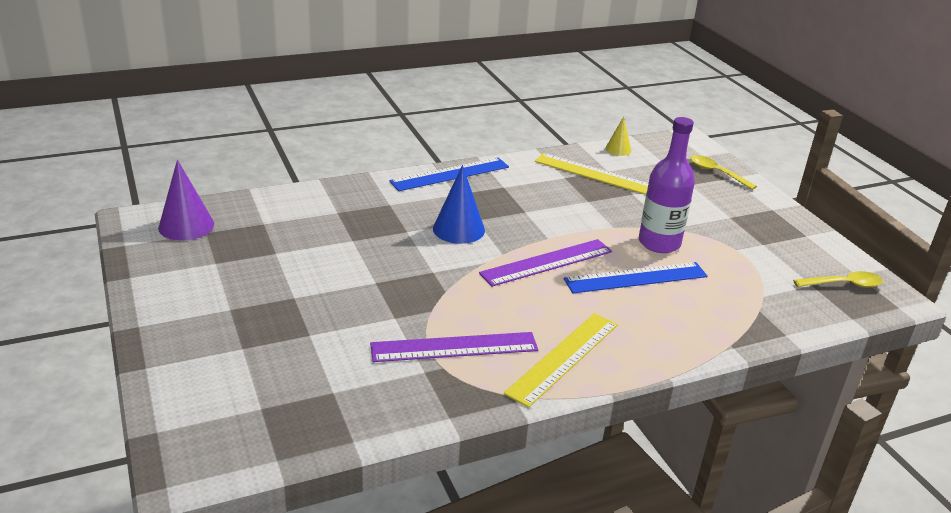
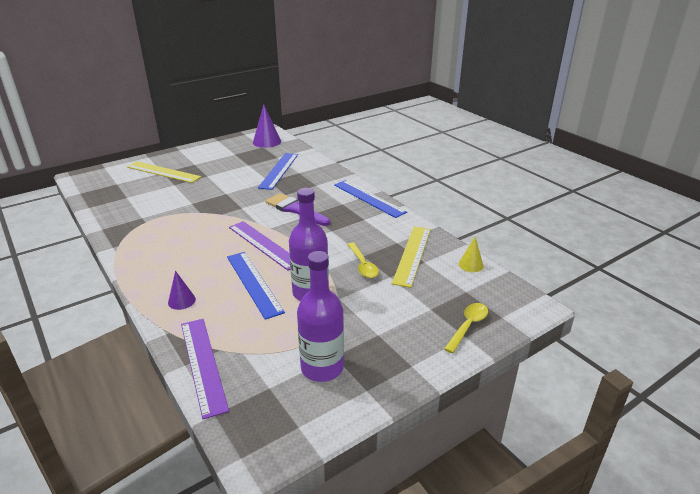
camera: 80 degrees right, 0 degrees up
purple ruler [370,332,538,362] -> purple ruler moved to [181,319,229,419]
blue cone [433,165,485,244] -> purple brush [266,193,330,226]
yellow ruler [504,313,618,408] -> yellow ruler moved to [127,161,201,183]
yellow spoon [793,271,883,288] -> yellow spoon moved to [347,242,379,278]
none -> purple cone [168,271,196,310]
none -> blue ruler [258,153,298,190]
none -> purple bottle [297,251,344,382]

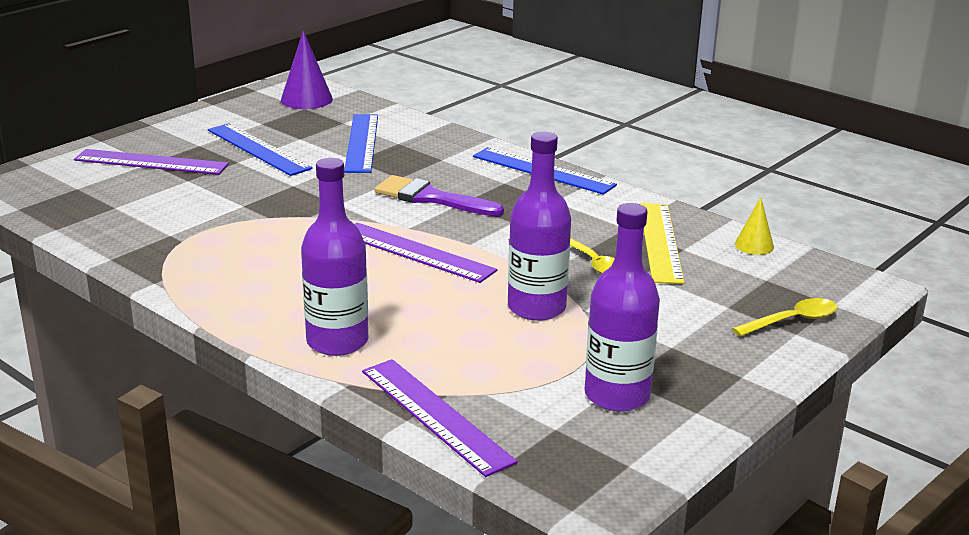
camera: 15 degrees left, 5 degrees down
yellow ruler [127,161,201,183] -> purple ruler [74,149,229,175]
purple cone [168,271,196,310] -> purple bottle [301,158,368,356]
blue ruler [227,252,285,320] -> blue ruler moved to [208,123,313,176]
yellow spoon [444,303,488,353] -> yellow spoon turned 45 degrees clockwise [732,298,838,337]

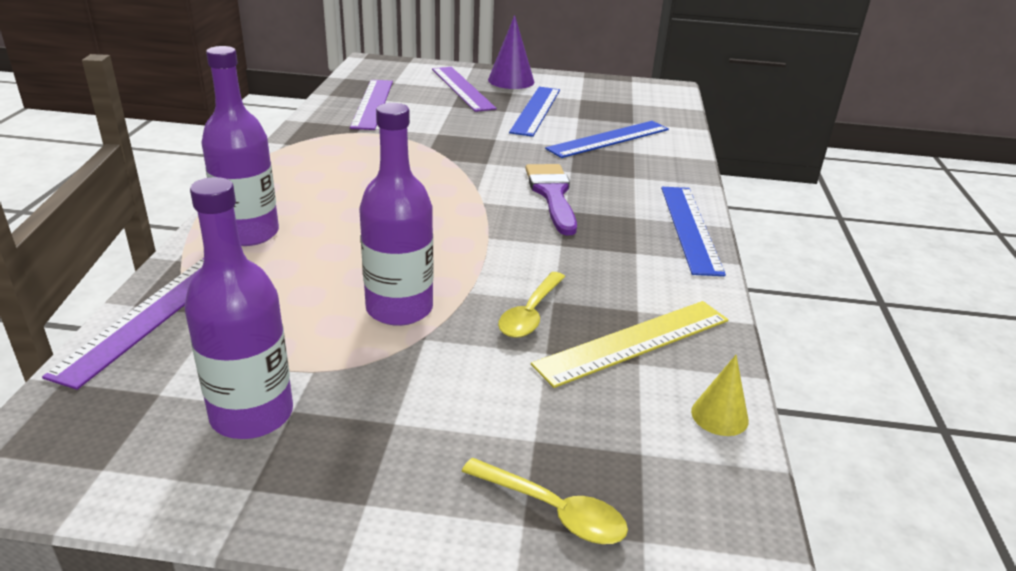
camera: 55 degrees right, 5 degrees up
purple cone [281,30,333,109] -> purple cone moved to [488,15,534,89]
purple ruler [355,223,498,283] -> purple ruler moved to [350,80,393,130]

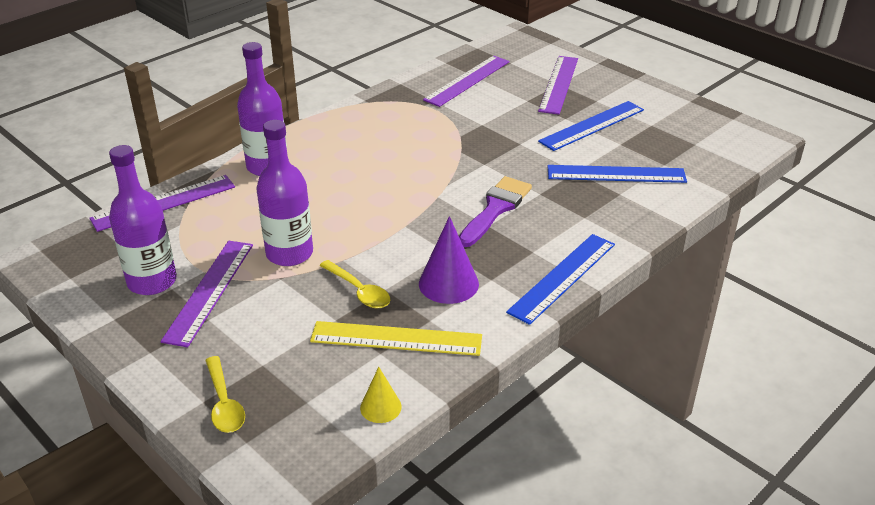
camera: 40 degrees right, 5 degrees up
purple cone [488,15,534,89] -> purple cone moved to [419,216,479,304]
yellow spoon [498,272,565,338] -> yellow spoon turned 105 degrees counterclockwise [319,260,390,308]
none -> purple ruler [160,241,253,348]

